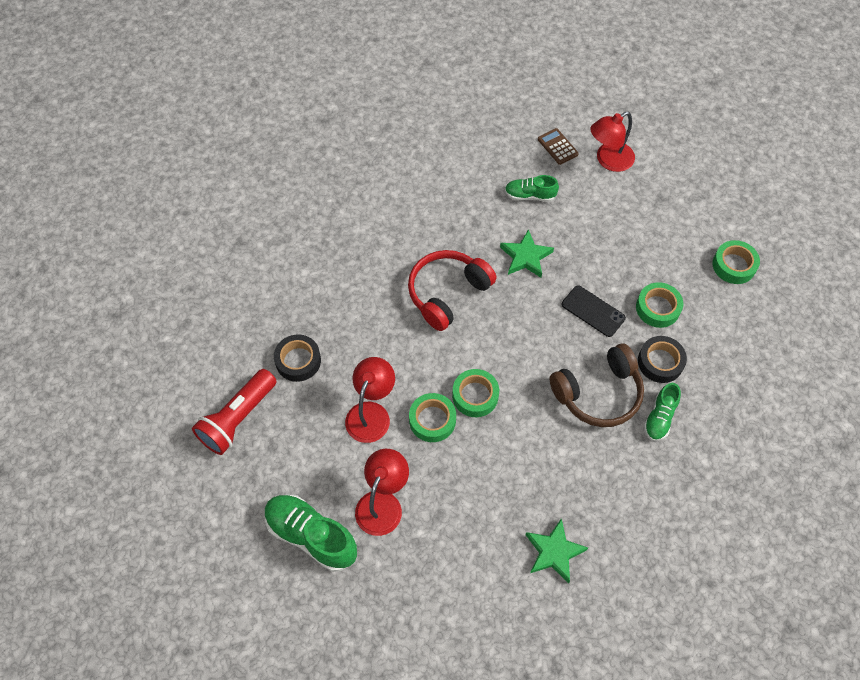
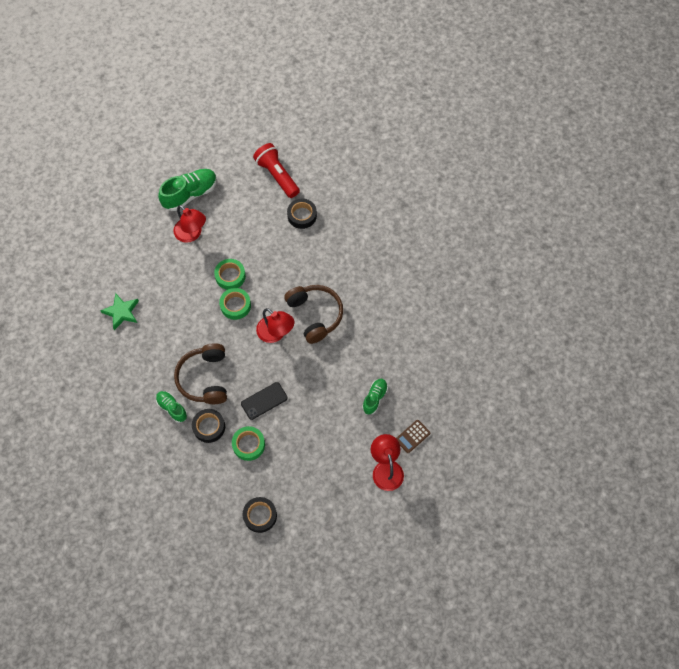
camera: 110 degrees right, 5 degrees up
red lamp [345,357,395,443] -> red lamp moved to [256,308,294,343]
red headphones [408,250,497,331] -> brown headphones [284,285,343,344]
green star [500,229,554,278] -> none
brown calculator [538,128,579,165] -> brown calculator turned 150 degrees clockwise [396,420,430,453]
green tape [713,240,760,284] -> black tape [243,497,277,533]

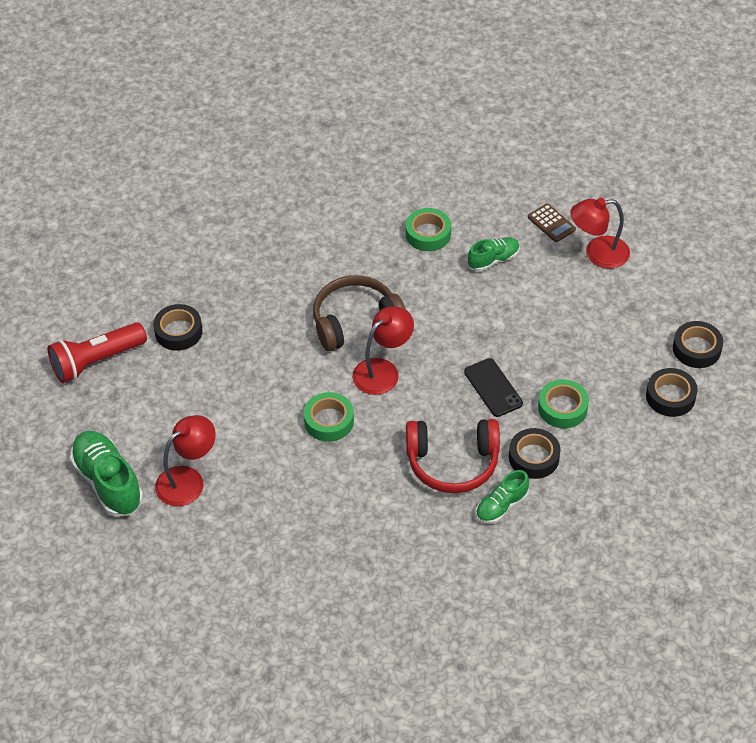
camera: 85 degrees left, 15 degrees down
green star [100,293,139,330] -> none
brown headphones [174,343,227,404] -> red headphones [406,419,500,493]
green tape [214,259,246,290] -> green tape moved to [406,208,451,251]
green shoe [362,379,388,414] -> green shoe turned 120 degrees clockwise [468,237,520,271]
none -> black tape [673,321,723,368]

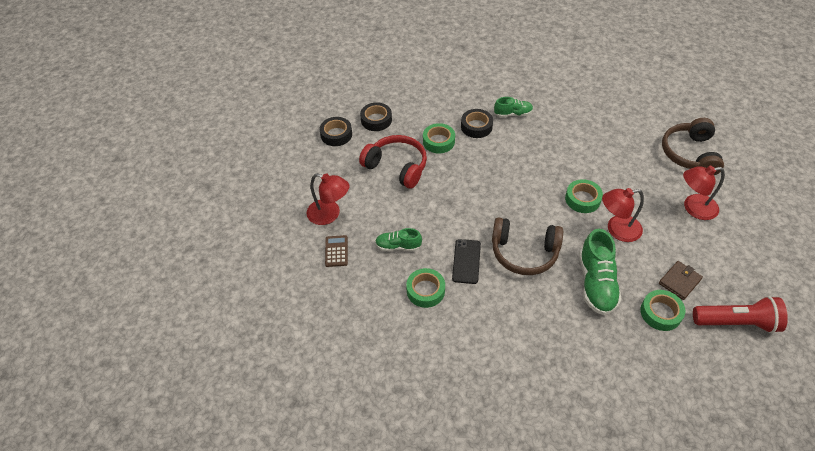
camera: 145 degrees left, 0 degrees up
green shoe [70,431,143,517] -> green shoe moved to [579,229,622,315]
black tape [153,304,203,351] -> green tape [640,290,686,331]
red lamp [352,306,414,395] -> red lamp moved to [602,188,644,242]
red headphones [406,419,500,493] -> red headphones moved to [359,135,427,189]
black phone [464,358,523,417] -> black phone moved to [452,239,481,284]
none -> brown wallet [659,261,703,300]
none -> brown headphones [662,118,724,175]

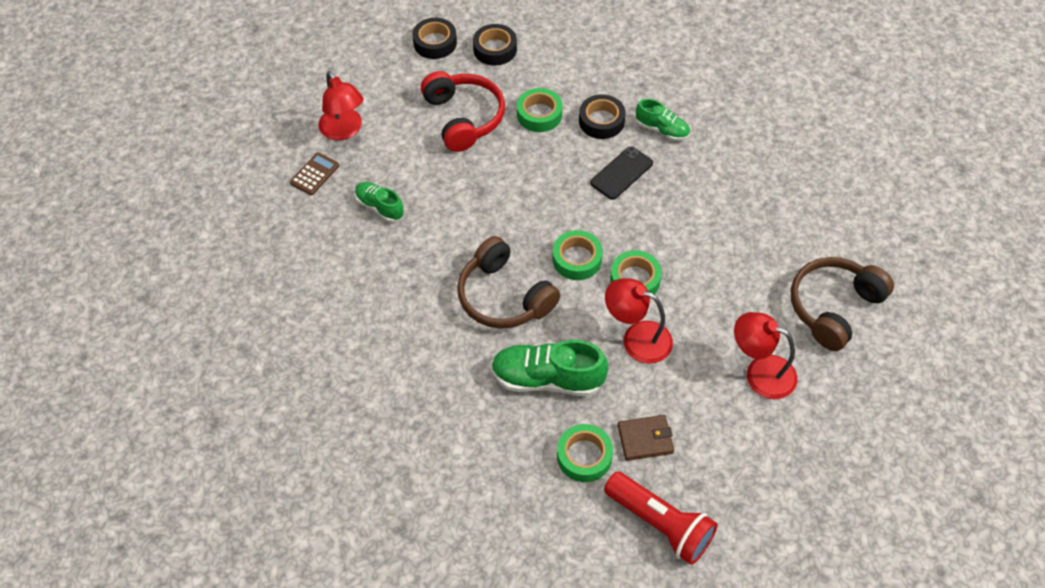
camera: 35 degrees right, 5 degrees up
green tape [406,268,445,308] -> green tape moved to [552,230,603,280]
black phone [452,239,481,284] -> black phone moved to [590,146,653,200]
green shoe [579,229,622,315] -> green shoe turned 60 degrees clockwise [491,340,609,396]

